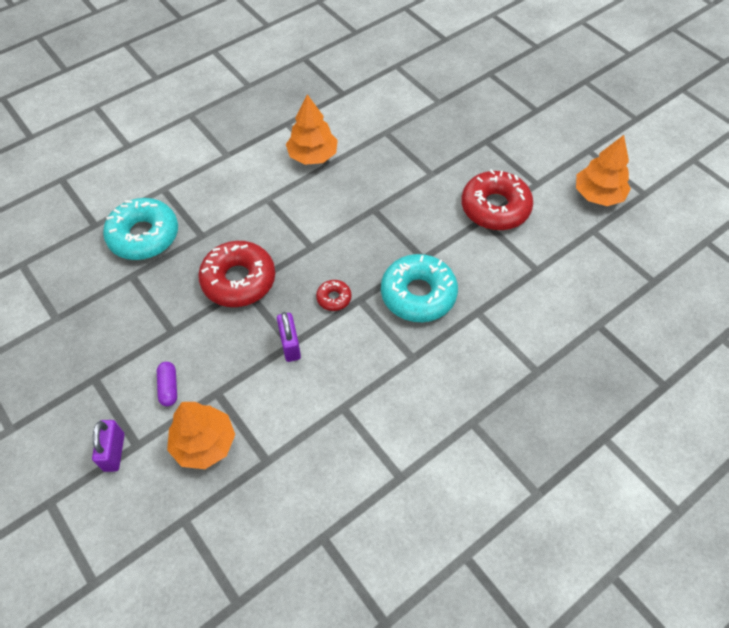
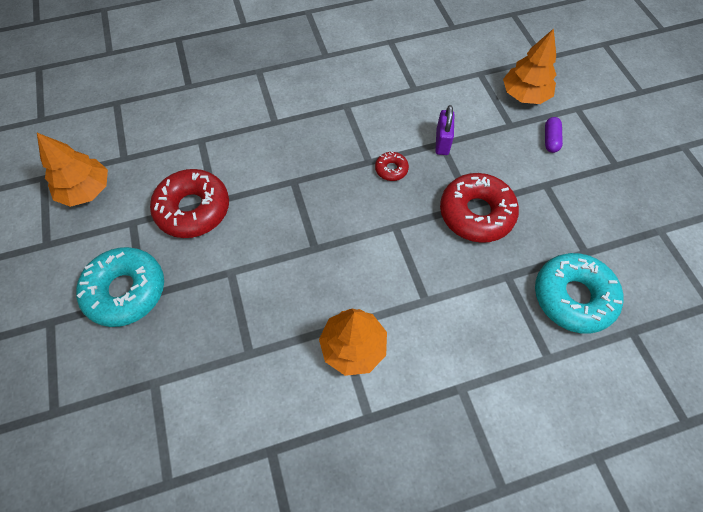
camera: 160 degrees left, 5 degrees up
purple padlock [92,420,125,472] -> none
turquoise donut [381,254,458,322] -> turquoise donut moved to [76,247,164,327]

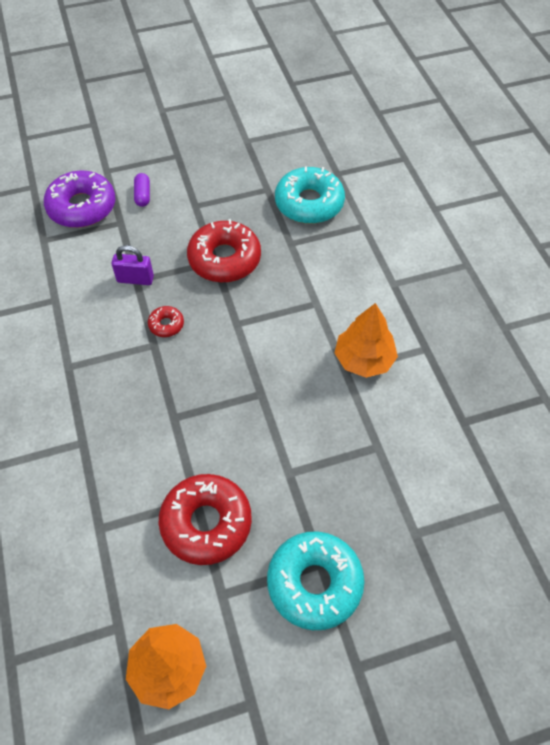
camera: 90 degrees left, 5 degrees down
orange tree [503,29,556,104] -> purple donut [44,171,116,228]
purple capsule [545,117,563,153] -> purple capsule turned 75 degrees clockwise [134,173,150,207]

